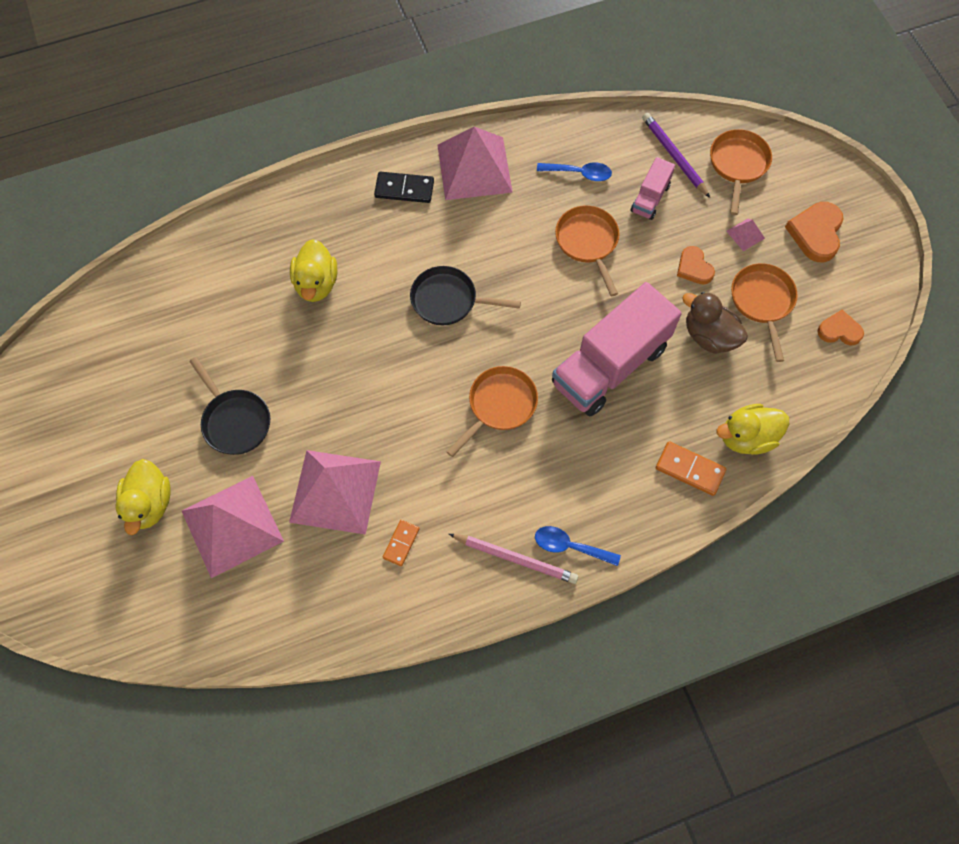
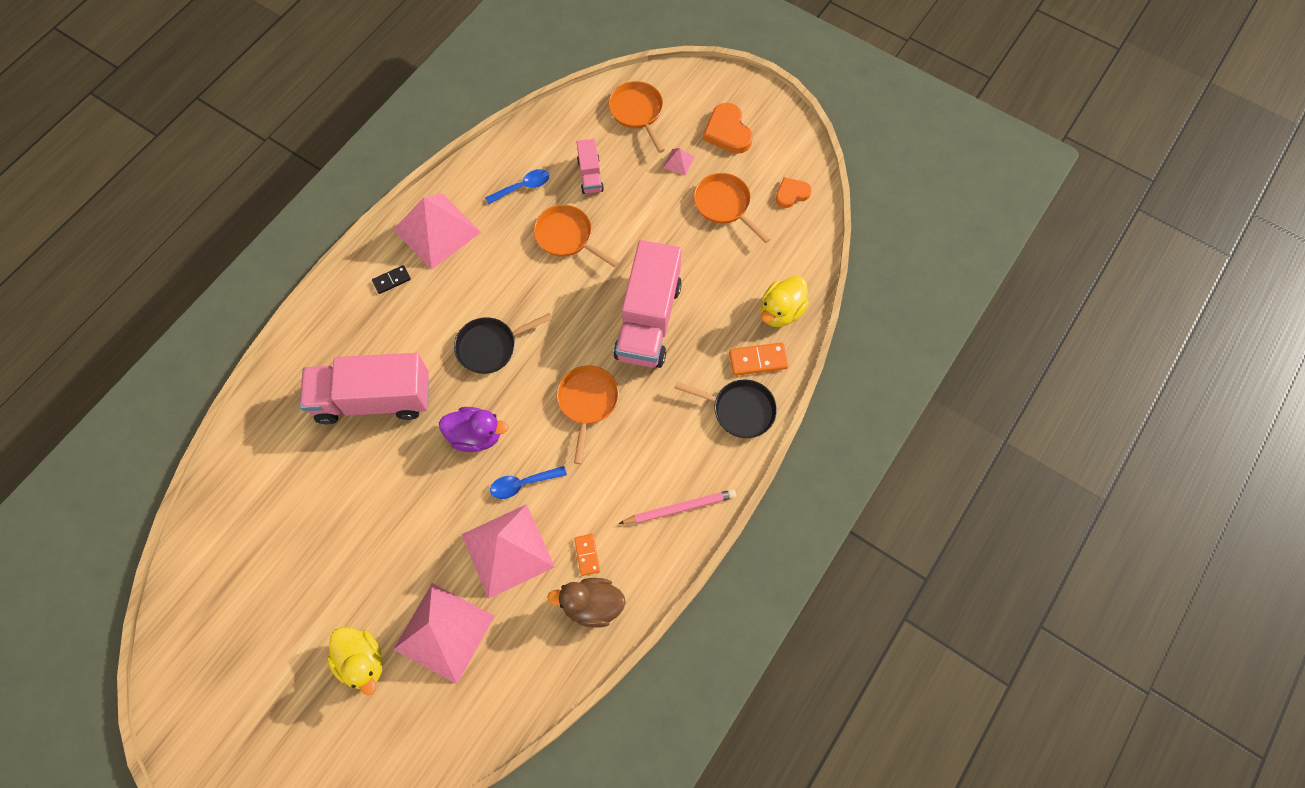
camera: 35 degrees left, 0 degrees up
black pan [189,357,270,455] -> black pan moved to [674,379,777,438]
yellow duck [290,239,337,302] -> pink truck [300,353,429,424]
black domino [374,172,434,203] -> black domino [372,265,411,294], size x0.66
blue spoon [535,526,621,566] -> blue spoon moved to [490,466,567,499]
purple pencil [642,113,710,198] -> none
orange heart [677,246,715,284] -> none
brown duck [682,292,748,354] -> brown duck moved to [547,578,626,628]
none -> purple duck [439,407,509,452]

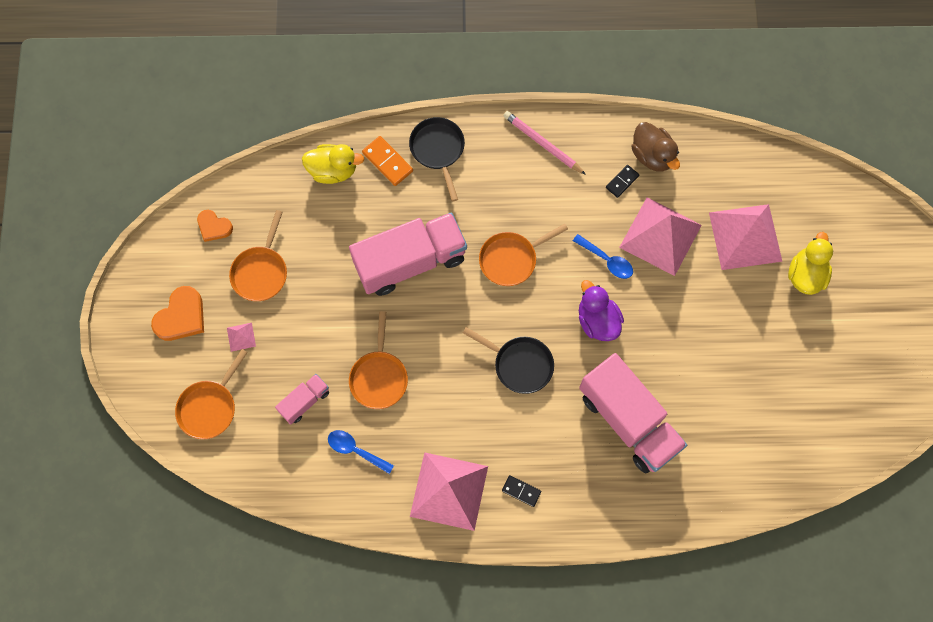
camera: 125 degrees left, 5 degrees up
orange domino [574,534,600,576] -> black domino [606,165,639,198]

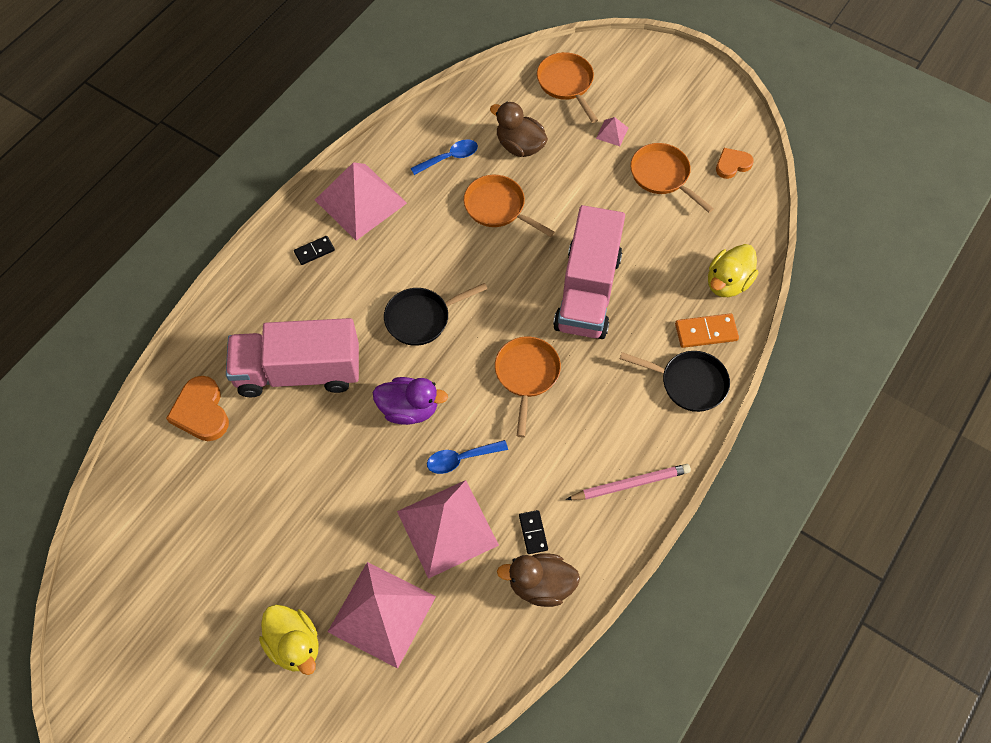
camera: 125 degrees right, 10 degrees down
orange heart [151,286,204,341] -> orange heart moved to [166,376,229,441]
pink truck [275,374,329,425] -> brown duck [490,102,548,157]

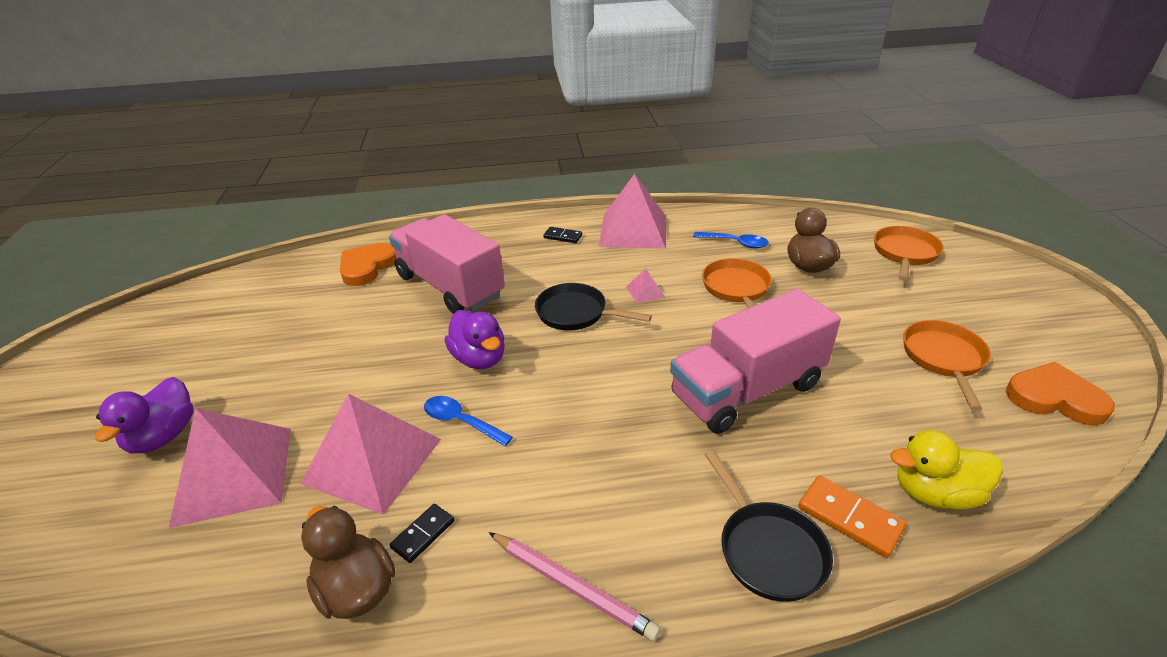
camera: 50 degrees right, 25 degrees down
yellow duck [259,604,319,675] -> purple duck [95,377,194,453]
orange pan [495,336,561,437] -> none
pink pyramid [596,117,628,146] -> pink pyramid moved to [626,268,665,303]
orange heart [716,148,754,179] -> orange heart [1006,362,1115,426], size x1.56

